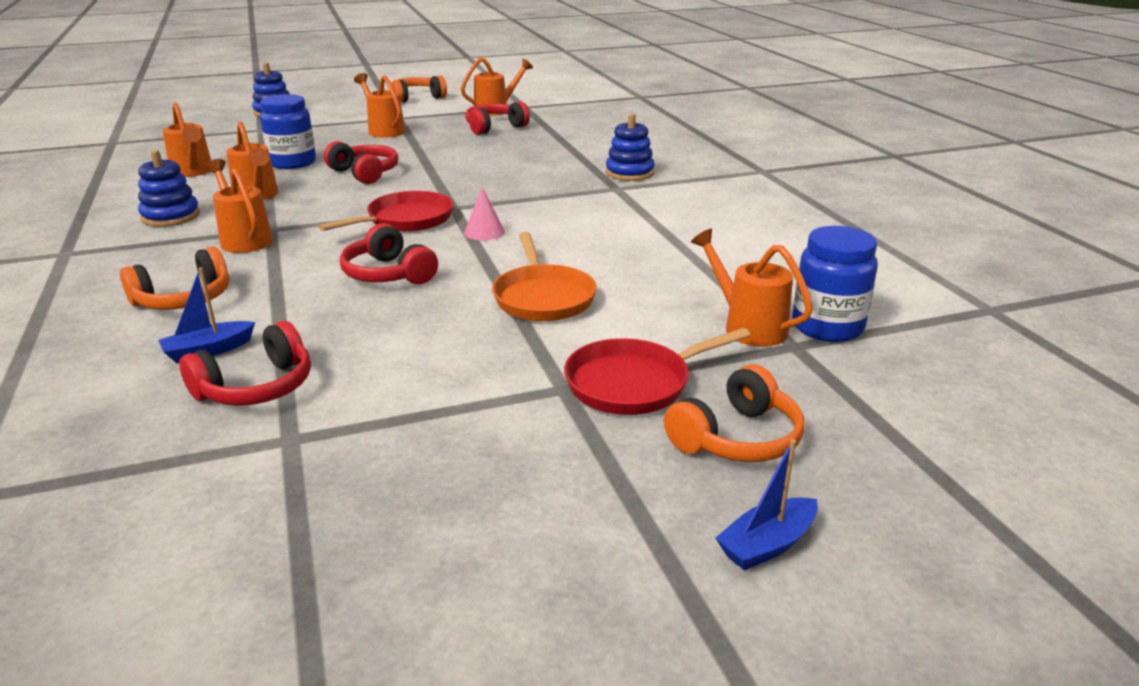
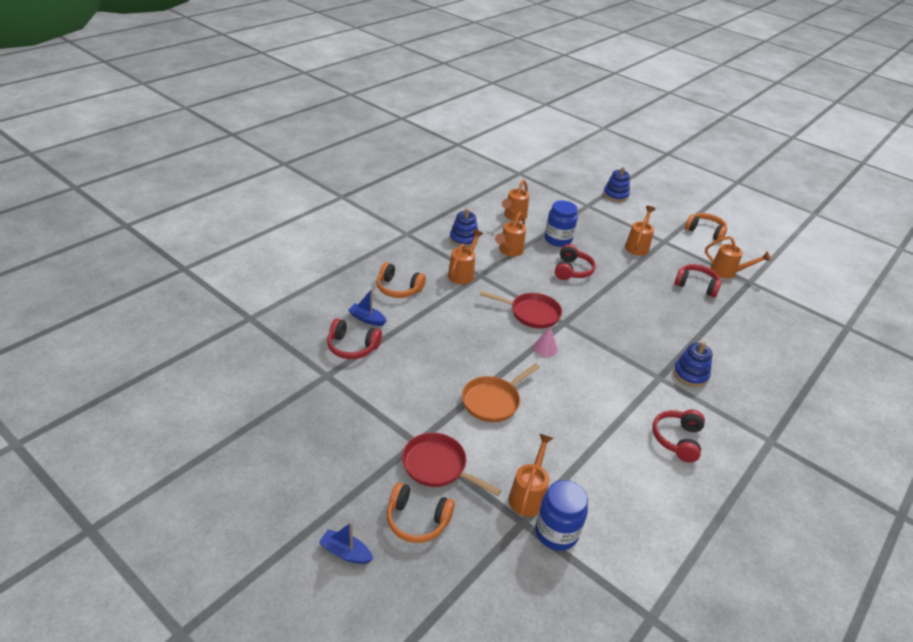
camera: 55 degrees right, 10 degrees up
red headphones [340,223,438,284] -> red headphones moved to [652,409,705,463]

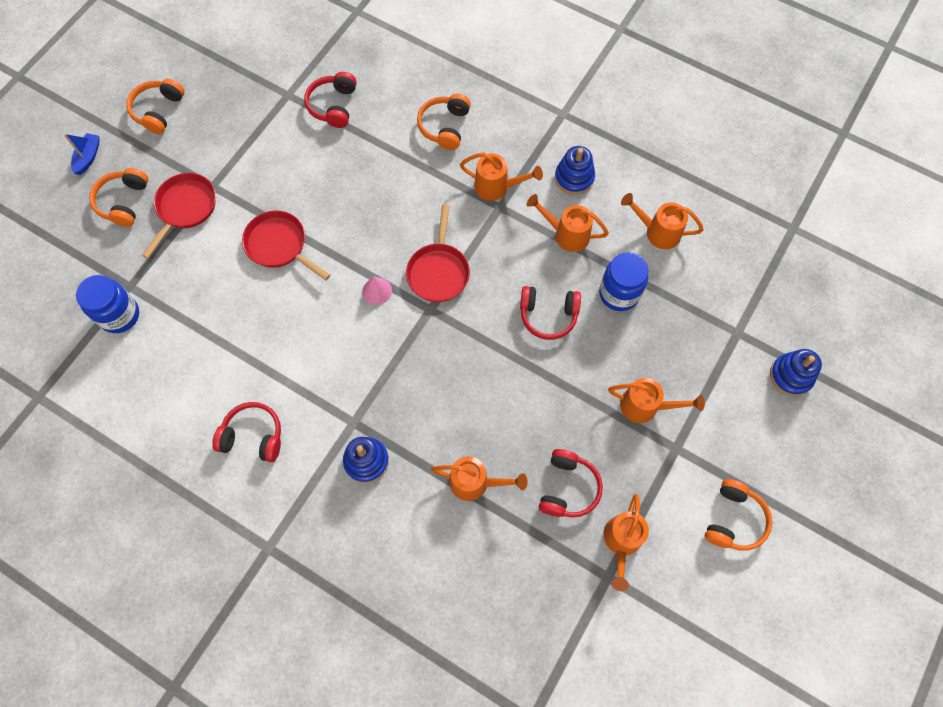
camera: 85 degrees right, 30 degrees up
blue boat [348,289,387,326] -> none
orange pan [462,363,540,422] -> red pan [242,210,330,280]
orange watering can [508,434,553,517] -> orange watering can moved to [431,456,528,501]
none -> orange headphones [126,79,185,134]

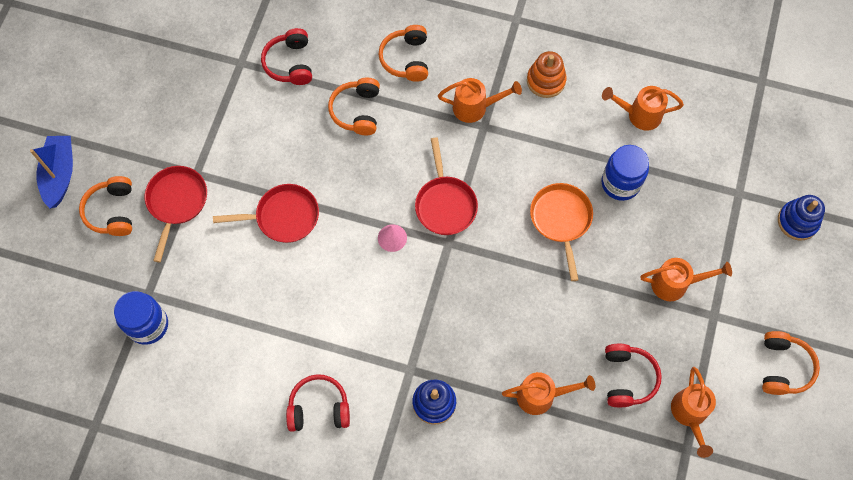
camera: 15 degrees left, 0 degrees up
blue boat [64,133,100,175] -> blue boat [30,136,73,208], size x1.62
orange headphones [126,79,185,134] -> orange headphones moved to [328,78,380,135]
red pan [242,210,330,280] -> red pan turned 150 degrees clockwise [213,184,319,243]
red headphones [520,286,581,340] -> orange pan [530,183,593,281]
orange watering can [527,194,609,252] -> none
blue stacking toy [555,146,595,195] -> orange stacking toy [527,51,567,98]

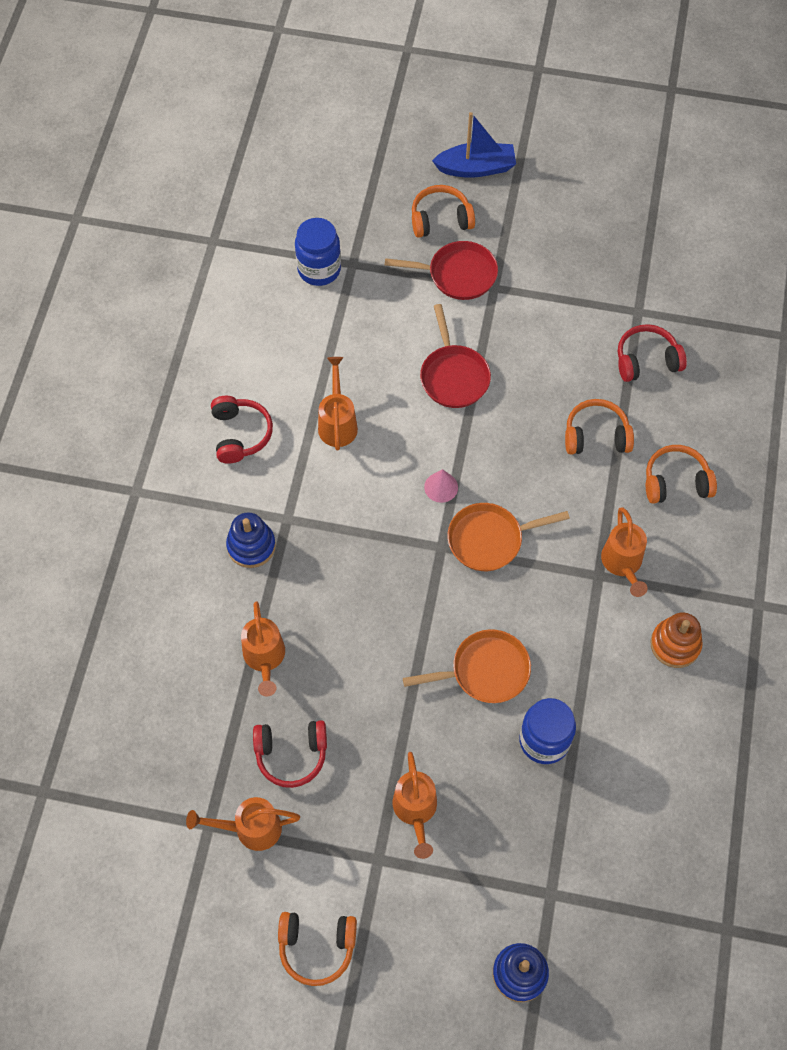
camera: 85 degrees right, 5 degrees down
red pan [415,137,478,235] -> orange pan [448,503,570,571]
orange watering can [602,86,684,131] -> orange watering can moved to [318,357,358,451]

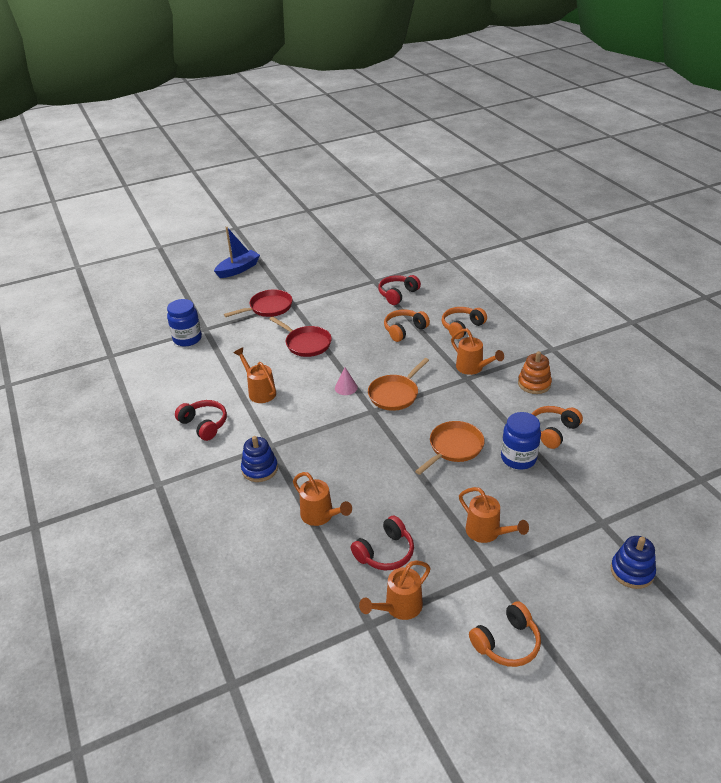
camera: 35 degrees left, 25 degrees down
orange headphones [412,185,475,238] -> orange headphones moved to [532,406,583,449]

